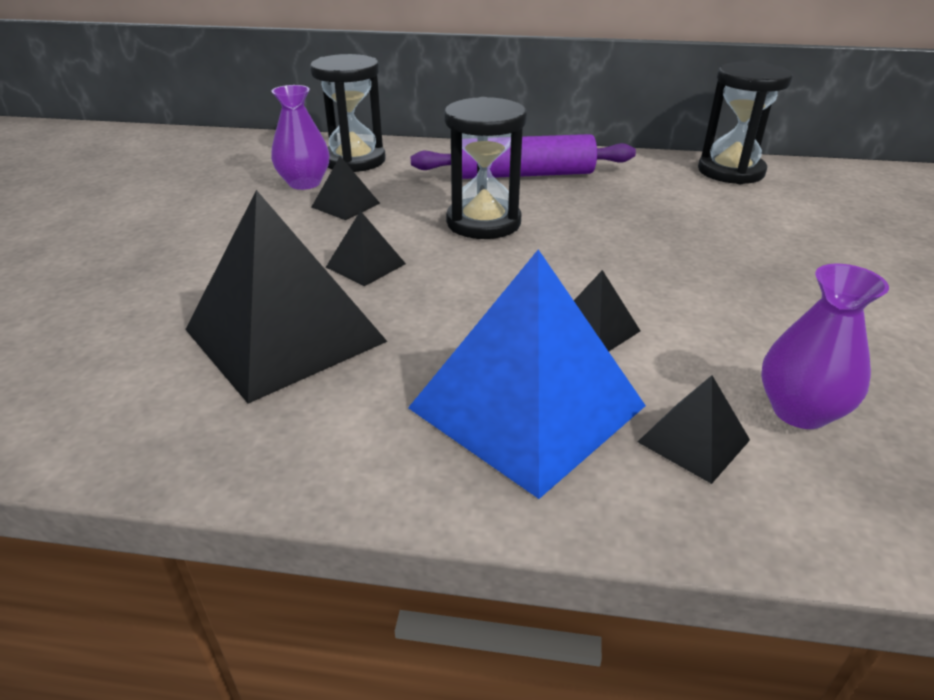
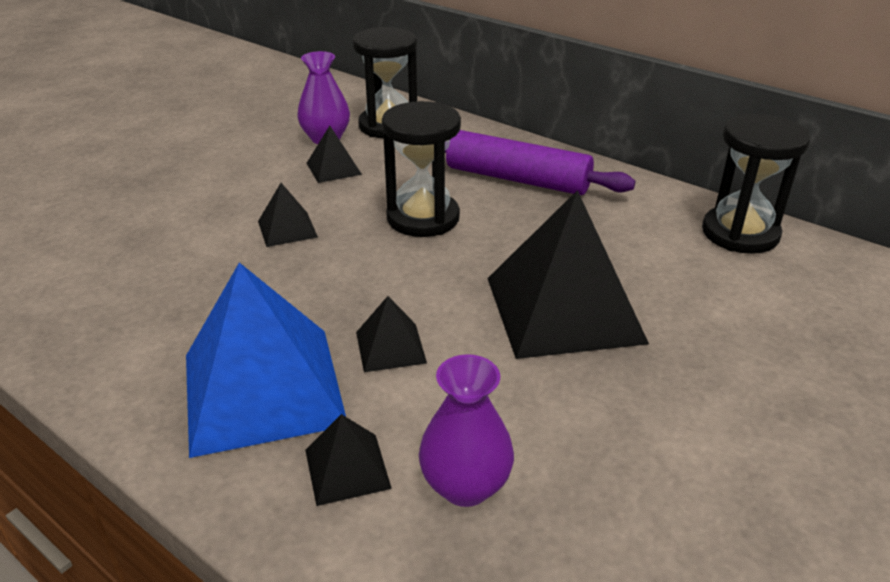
camera: 30 degrees right, 0 degrees up
black pyramid [185,190,388,404] -> black pyramid moved to [487,190,649,359]

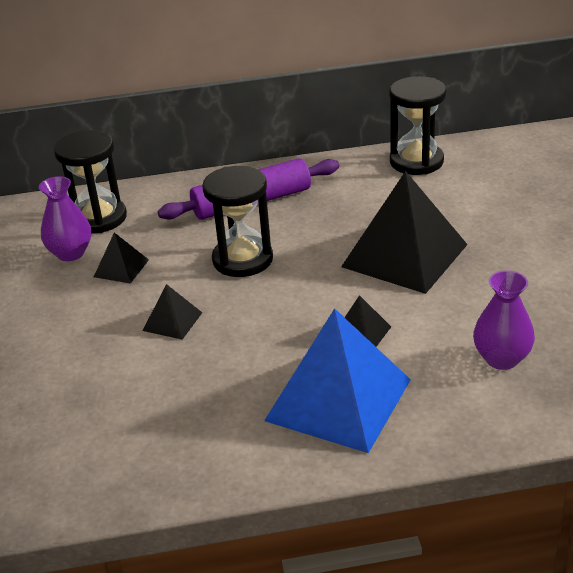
camera: 45 degrees left, 0 degrees up
black pyramid [305,414,392,506] -> none

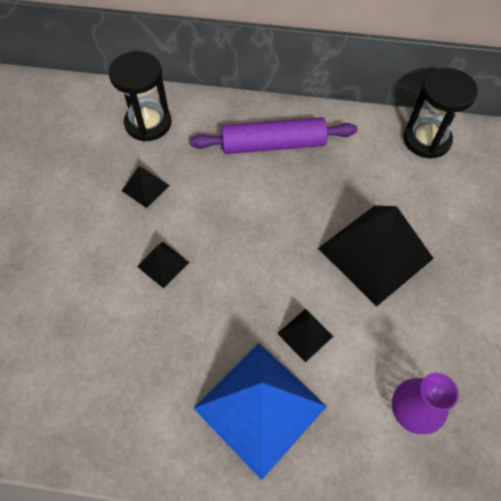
camera: 15 degrees right, 25 degrees up
purple vase [39,176,91,261] -> none
black hourglass [202,166,273,277] -> none

